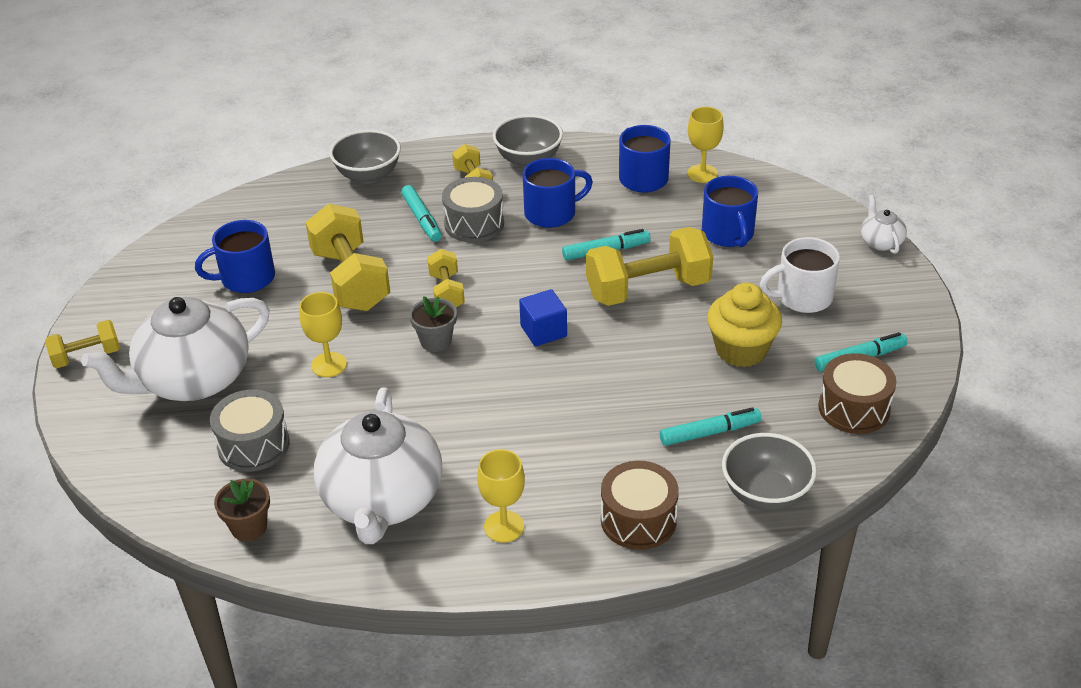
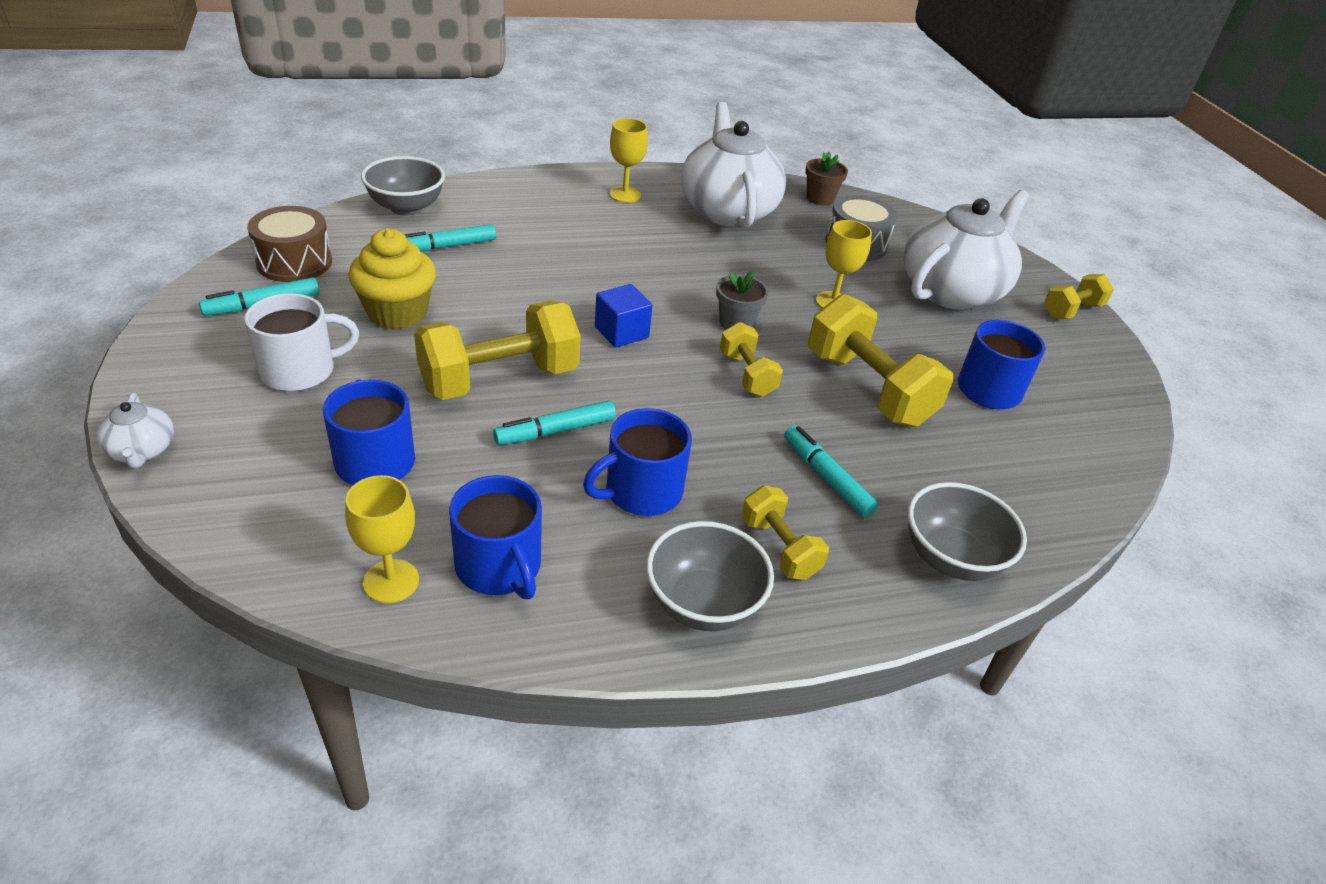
camera: 165 degrees right, 0 degrees up
grey drum [442,177,504,242] -> none
brown drum [601,461,679,550] -> none

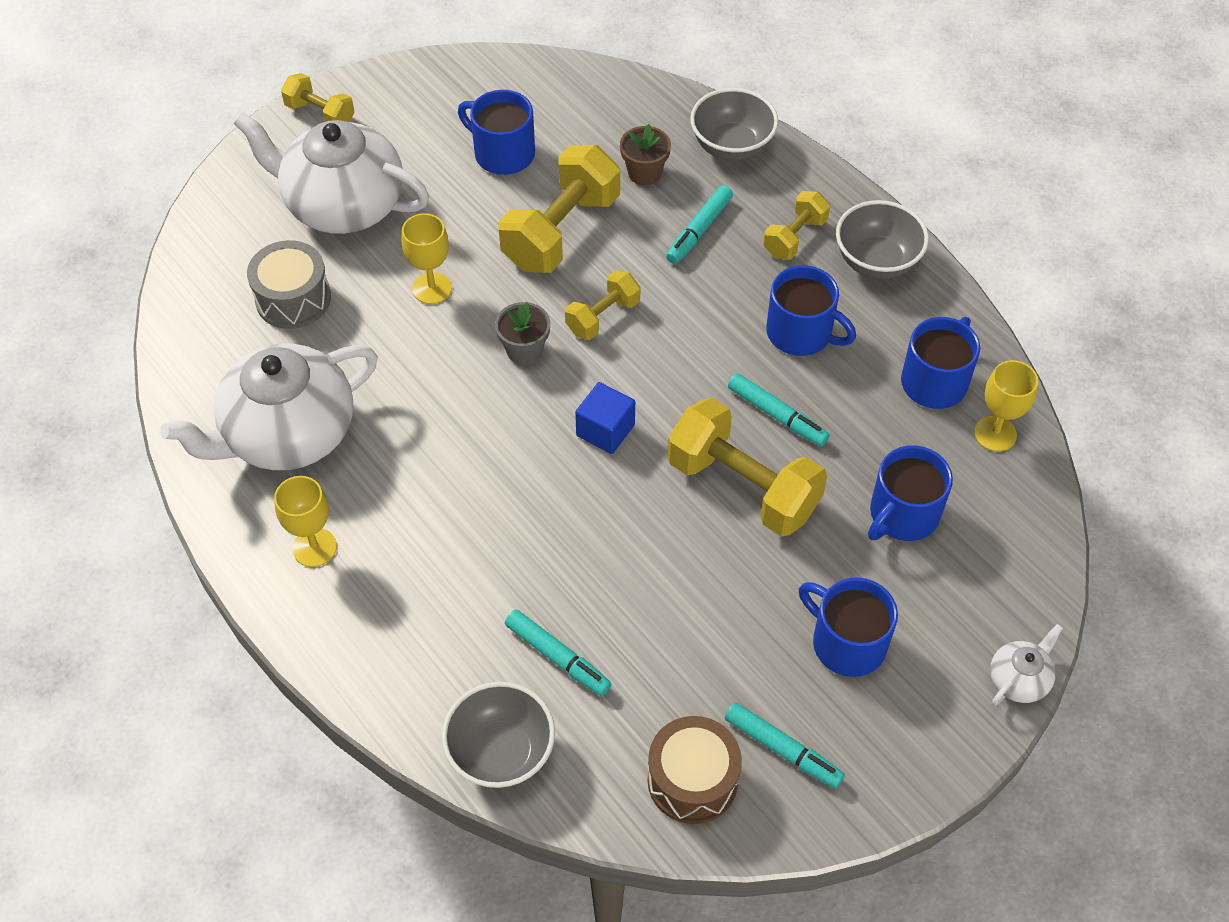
camera: 110 degrees left, 15 degrees up
white mug [244,293,359,391] -> blue mug [799,577,898,677]
yellow cupcake [348,229,436,330] -> none
brown flower pot [805,152,848,206] -> brown flower pot moved to [620,124,671,185]

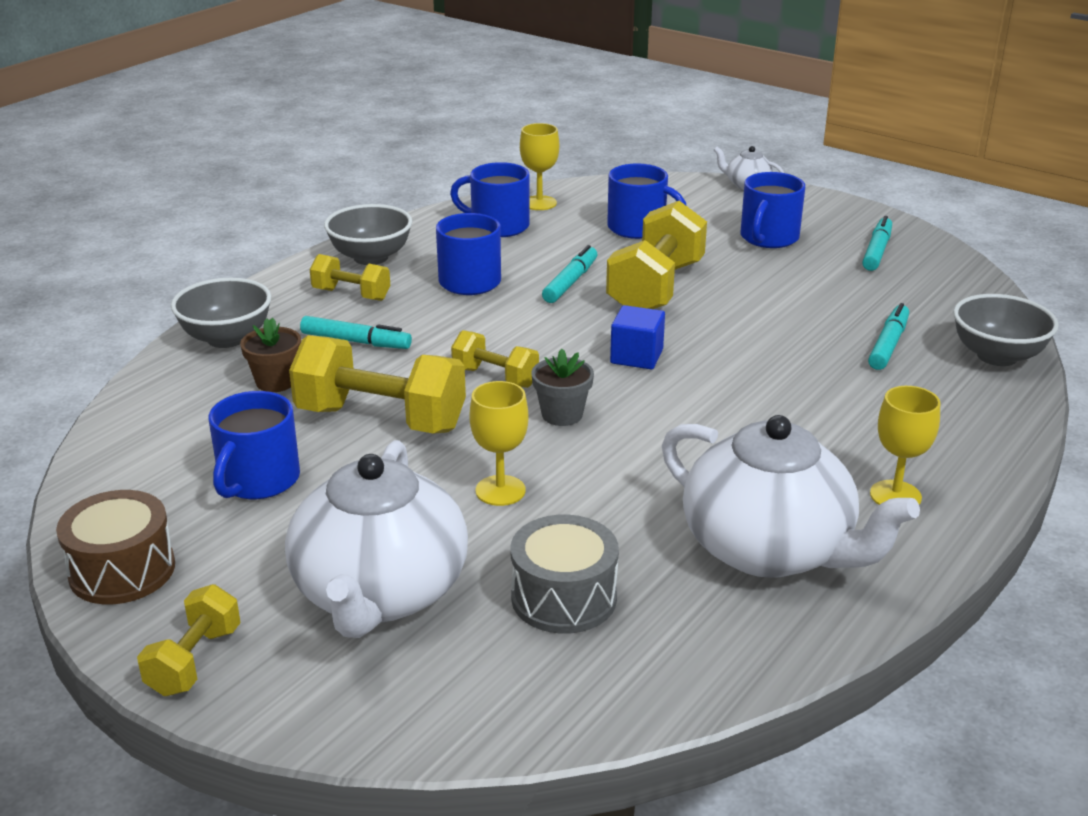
camera: 105 degrees left, 25 degrees down
brown drum [647,716,742,824] -> brown drum moved to [56,490,175,604]

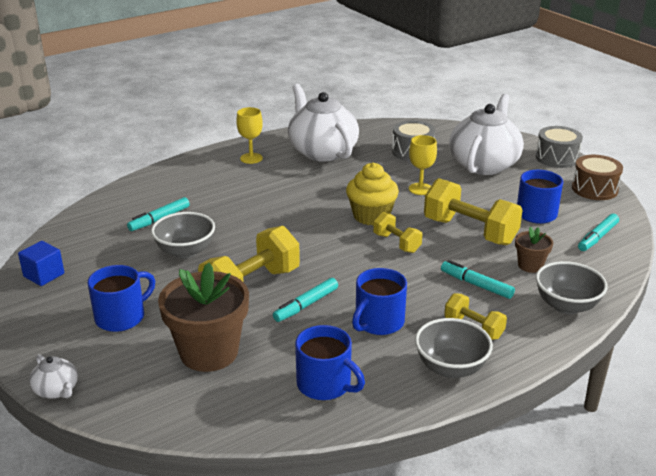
camera: 160 degrees left, 0 degrees up
yellow dumbbell [137,584,241,696] -> grey drum [536,126,583,168]
yellow goblet [520,123,559,210] -> none
grey flower pot [531,349,594,426] -> yellow cupcake [346,163,399,225]
blue mug [607,163,686,239] -> brown flower pot [158,263,249,372]
blue cube [610,305,665,369] -> blue cube moved to [18,241,64,286]
turquoise marker [862,216,892,271] -> turquoise marker moved to [578,214,619,251]
grey bowl [953,294,1059,366] -> grey bowl moved to [151,212,215,259]

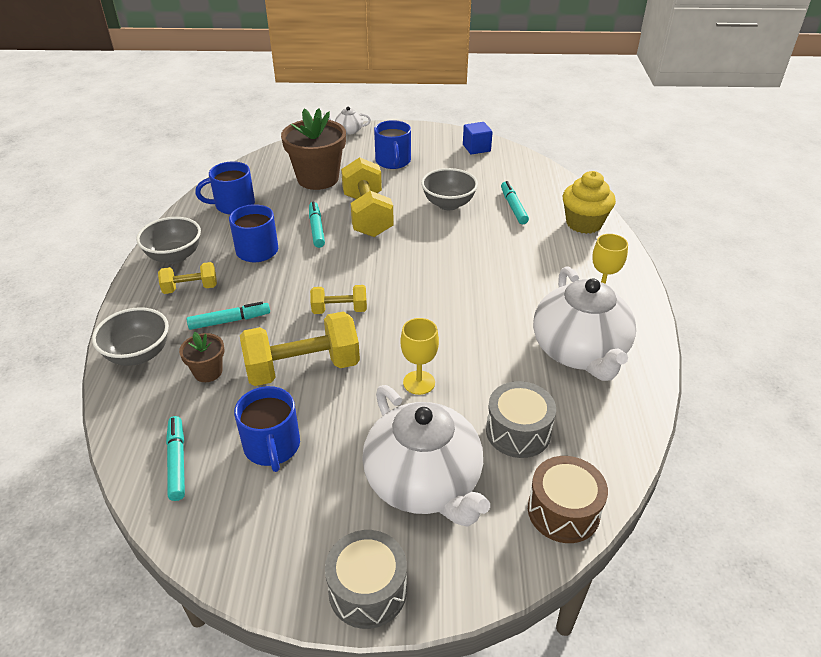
camera: 125 degrees right, 10 degrees up
white teapot [288,84,359,162] -> white teapot turned 75 degrees clockwise [533,266,636,381]
yellow cupcake [346,163,399,225] -> yellow cupcake moved to [563,171,616,234]
brown drum [572,155,623,200] -> brown drum moved to [528,456,608,543]

